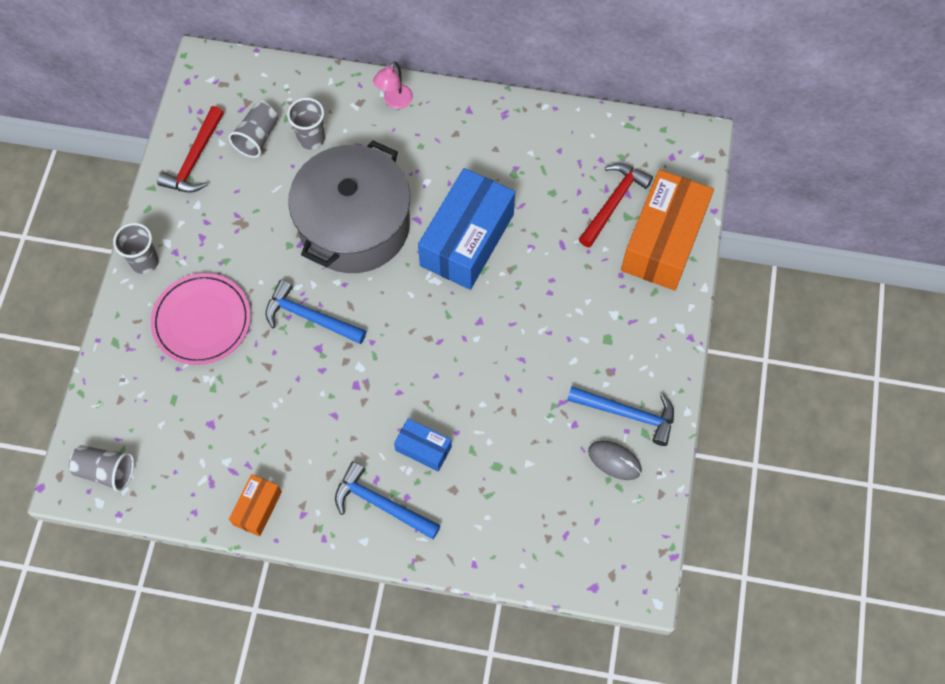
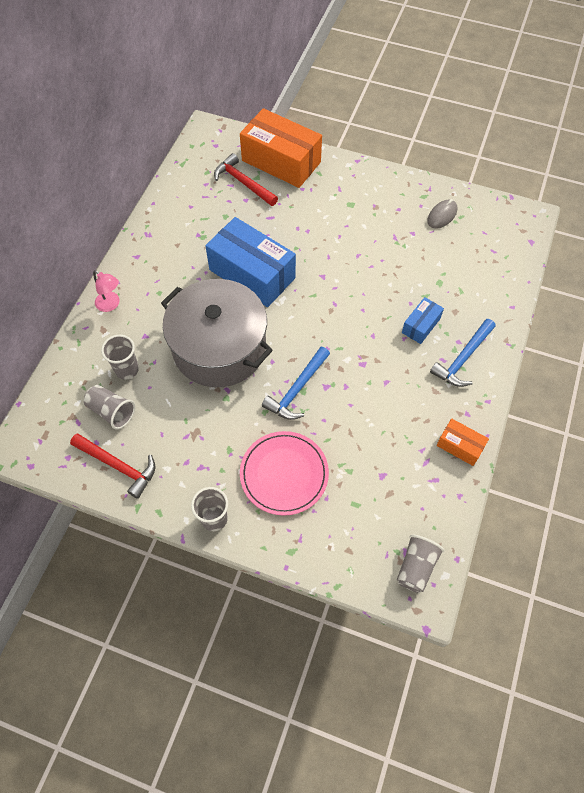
camera: 80 degrees left, 5 degrees down
blue hammer [567,386,674,446] -> none

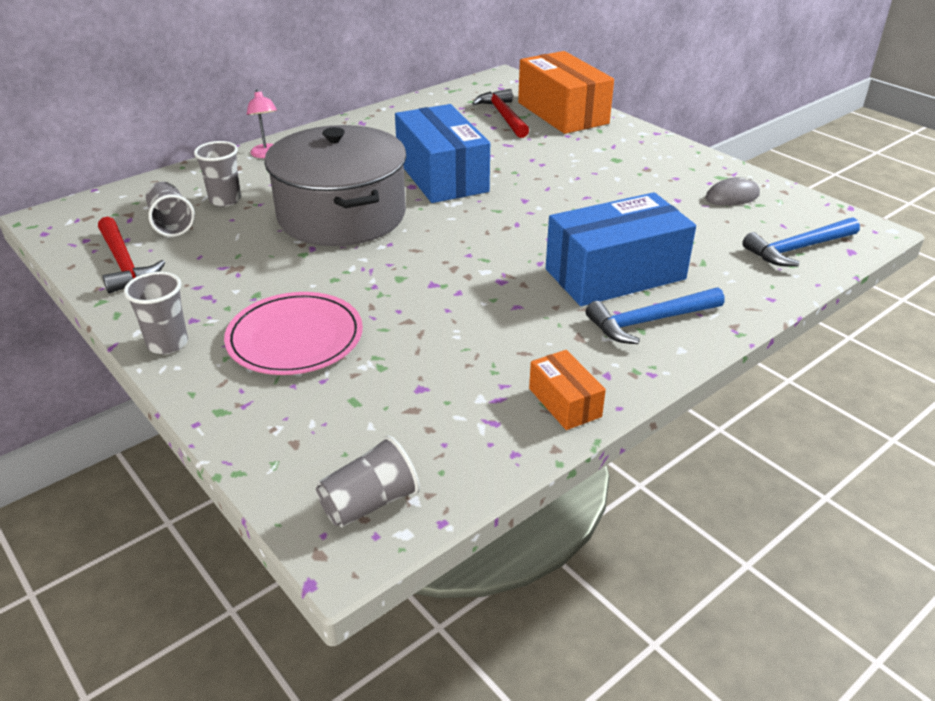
camera: 30 degrees right, 25 degrees down
blue hammer [262,347,330,420] -> blue hammer moved to [742,217,860,267]
blue box [402,297,444,344] -> blue box [546,192,696,306], size x2.09

